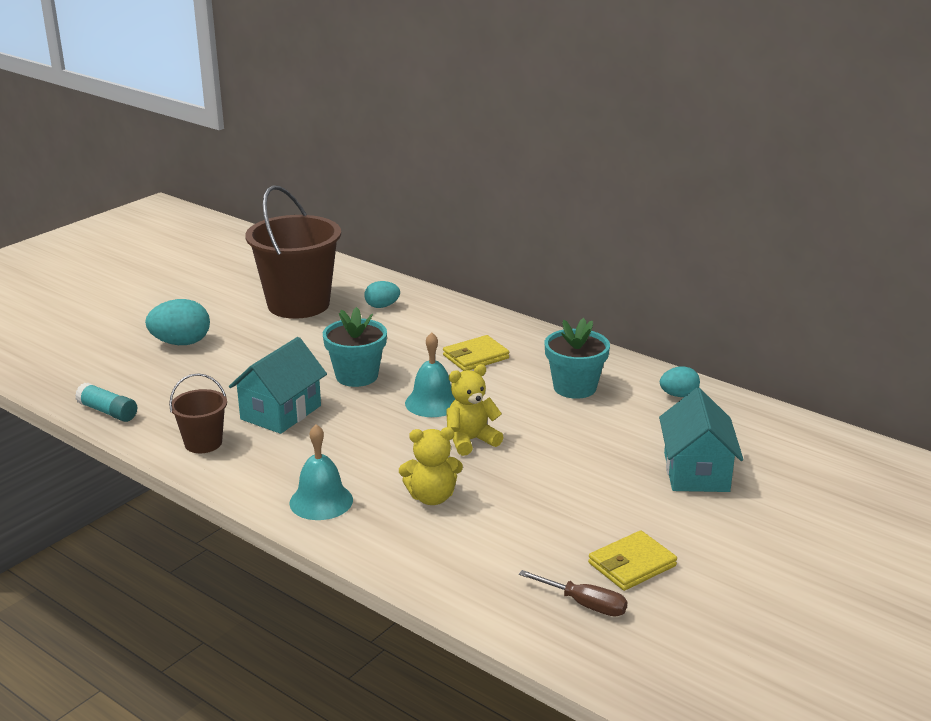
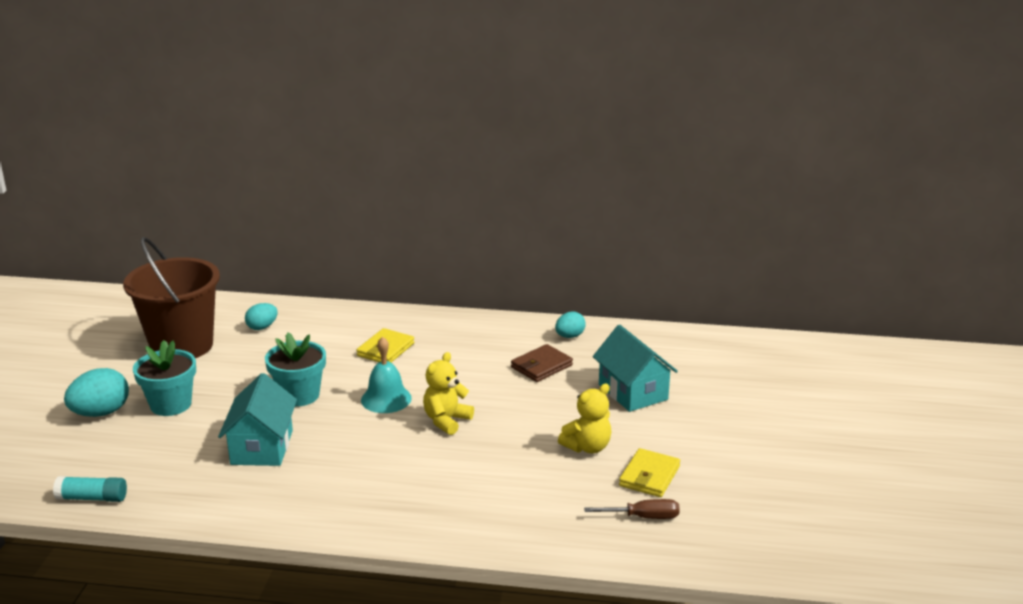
camera: 30 degrees left, 0 degrees up
brown bucket [169,373,227,453] -> none
turquoise bell [289,424,353,520] -> none
yellow teddy bear [399,427,463,505] -> yellow teddy bear moved to [558,384,612,453]
turquoise flower pot [545,318,610,399] -> turquoise flower pot moved to [133,340,196,416]
none -> brown wallet [511,344,573,382]

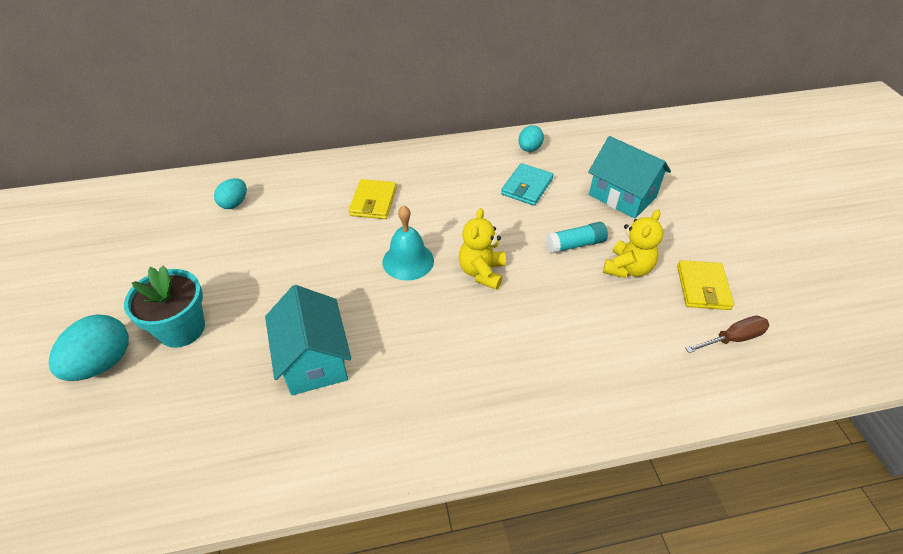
camera: 20 degrees left, 20 degrees up
turquoise glue stick [53,476,127,502] -> turquoise glue stick moved to [545,222,608,254]
brown bucket [123,237,220,358] -> none
turquoise flower pot [265,333,326,406] -> none
brown wallet [511,344,573,382] -> turquoise wallet [501,163,554,206]

